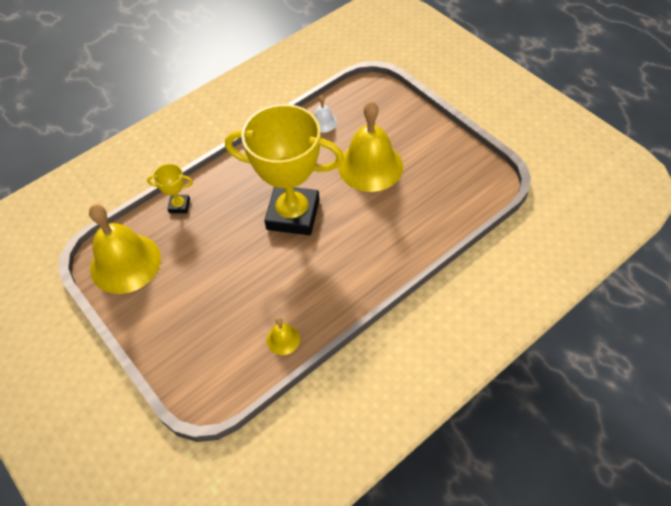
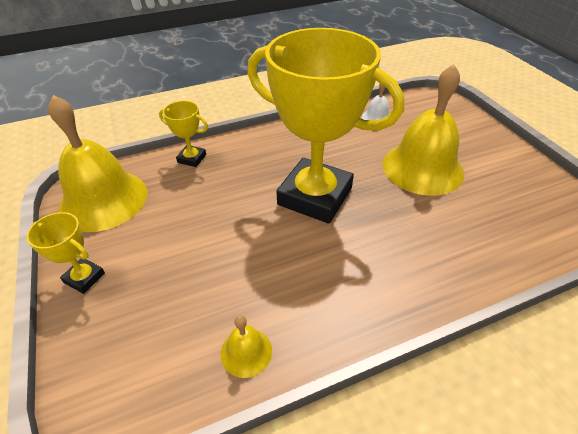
camera: 15 degrees right, 10 degrees down
none -> yellow trophy [27,212,105,294]

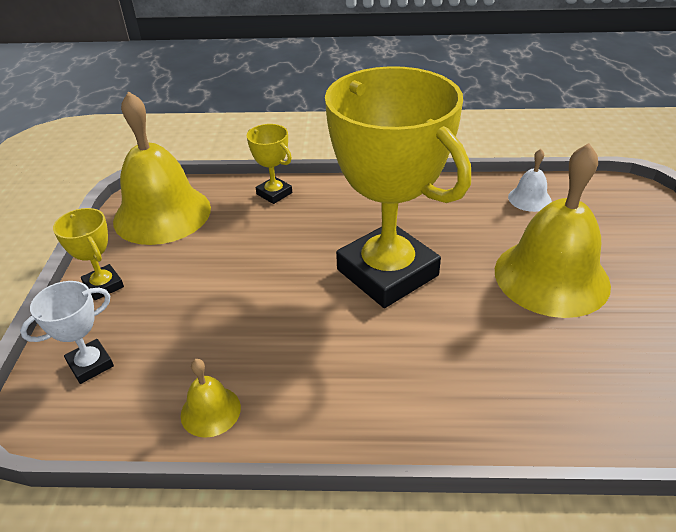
camera: 25 degrees right, 5 degrees down
none -> white trophy [20,281,114,384]

